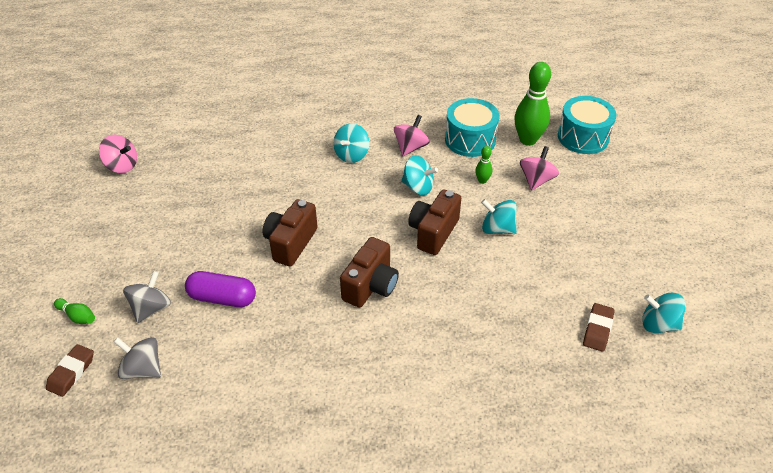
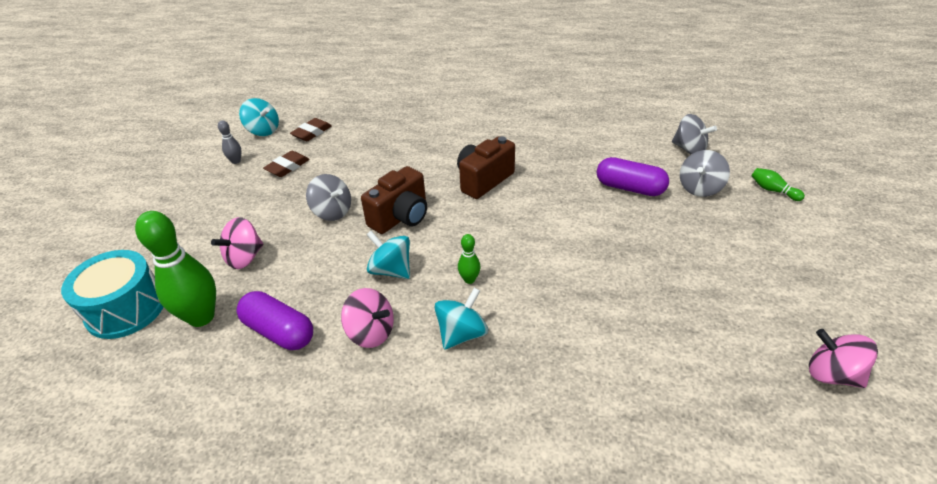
camera: 165 degrees left, 5 degrees down
brown eraser [46,344,94,397] -> brown eraser moved to [263,151,310,177]
brown camera [262,199,318,267] -> none
pink spinning top [394,115,429,156] -> pink spinning top turned 105 degrees counterclockwise [341,288,394,348]
turquoise drum [445,98,499,157] -> purple capsule [237,291,313,350]
green bowling pin [475,146,492,184] -> green bowling pin moved to [458,234,481,284]
turquoise spinning top [481,199,517,234] -> grey spinning top [306,174,351,221]
none -> grey bowling pin [218,120,242,164]

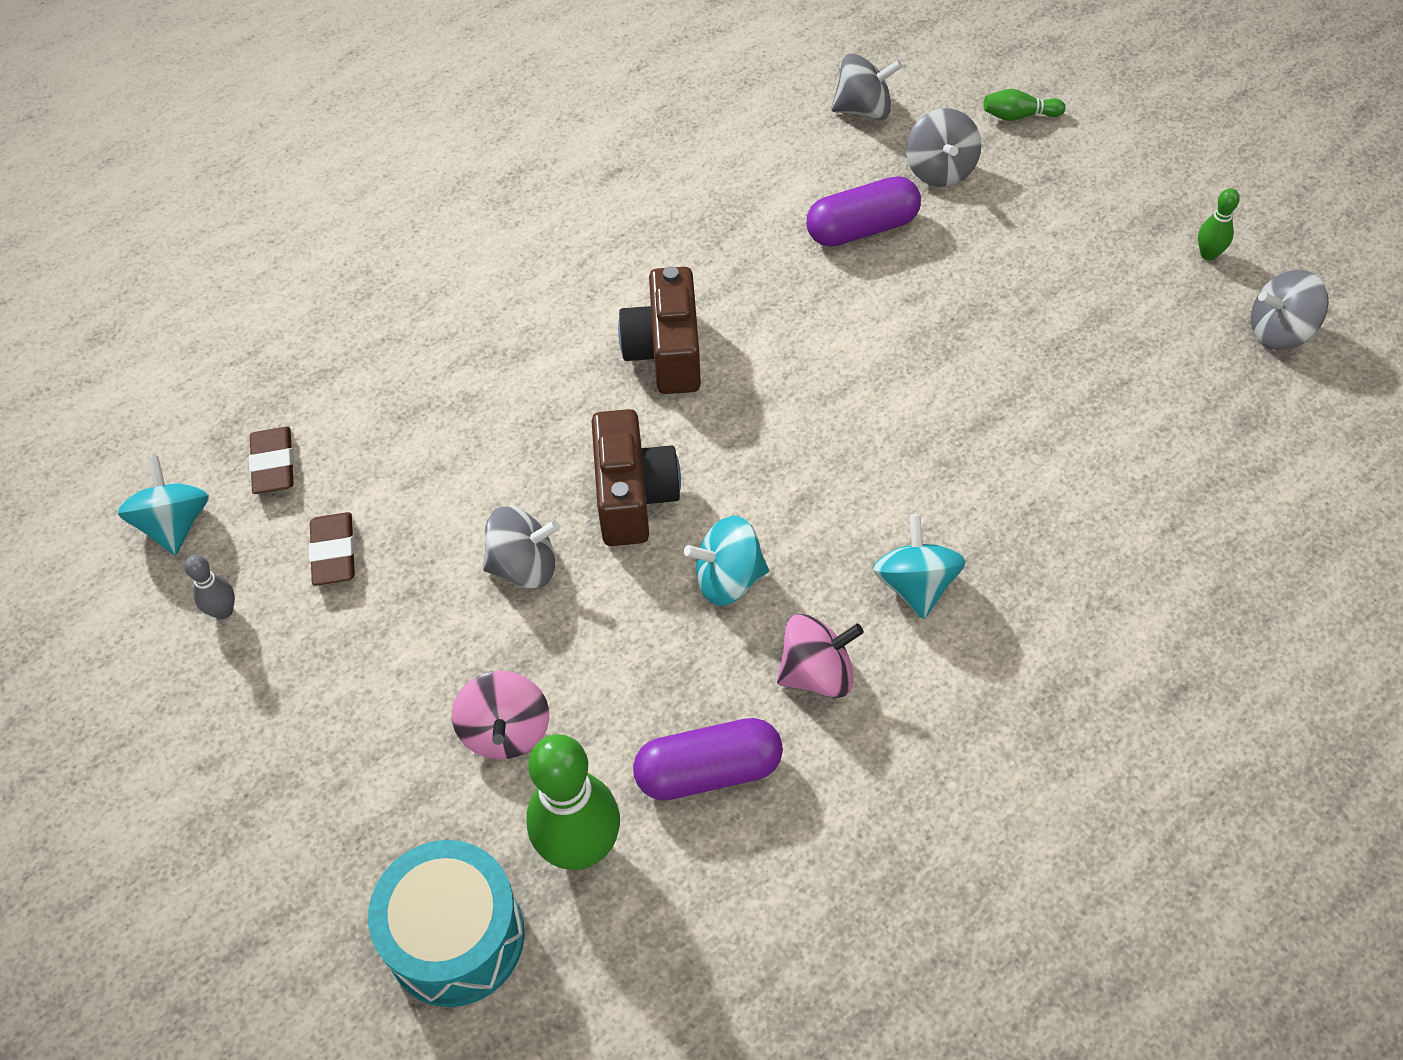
camera: 45 degrees left, 15 degrees up
turquoise spinning top [239,98,279,136] -> turquoise spinning top turned 90 degrees counterclockwise [117,456,209,555]
green bowling pin [458,234,481,284] -> green bowling pin moved to [1198,188,1240,260]
pink spinning top [809,329,878,388] -> grey spinning top [1251,270,1329,350]

